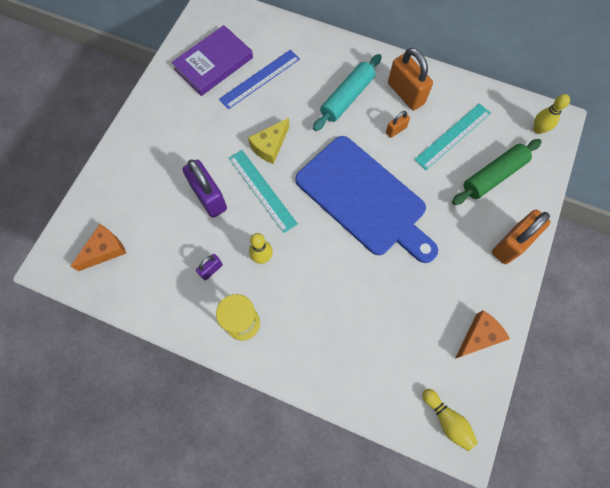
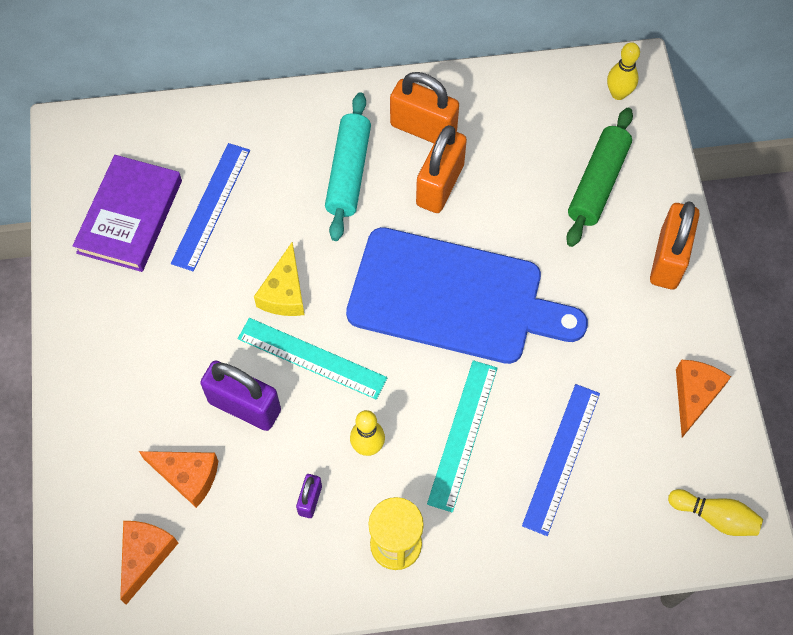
camera: 30 degrees left, 5 degrees down
orange padlock [386,111,410,138] -> orange padlock [416,125,467,213], size x2.01
turquoise ruler [414,103,491,170] -> turquoise ruler moved to [427,360,497,513]
none -> orange cheese [139,451,218,508]
none -> blue ruler [522,384,600,536]

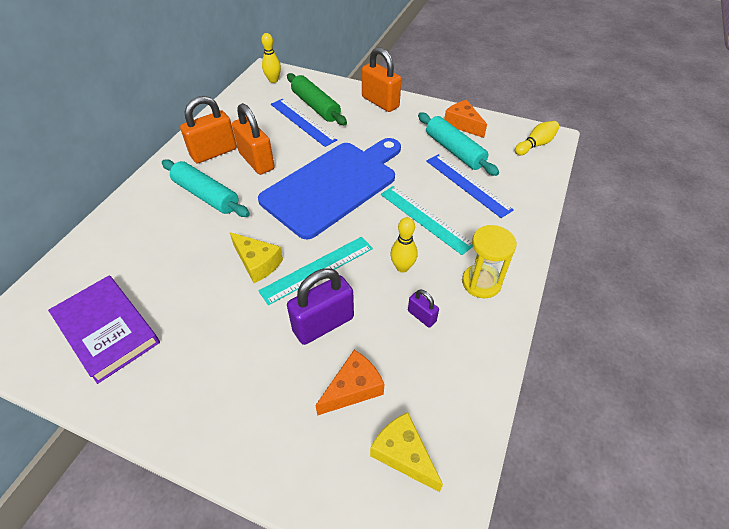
camera: 60 degrees left, 15 degrees down
orange cheese [120,521,178,605] -> yellow cheese [370,412,443,492]
blue ruler [171,143,250,271] -> blue ruler moved to [271,99,337,147]
none -> turquoise rolling pin [418,113,499,176]

